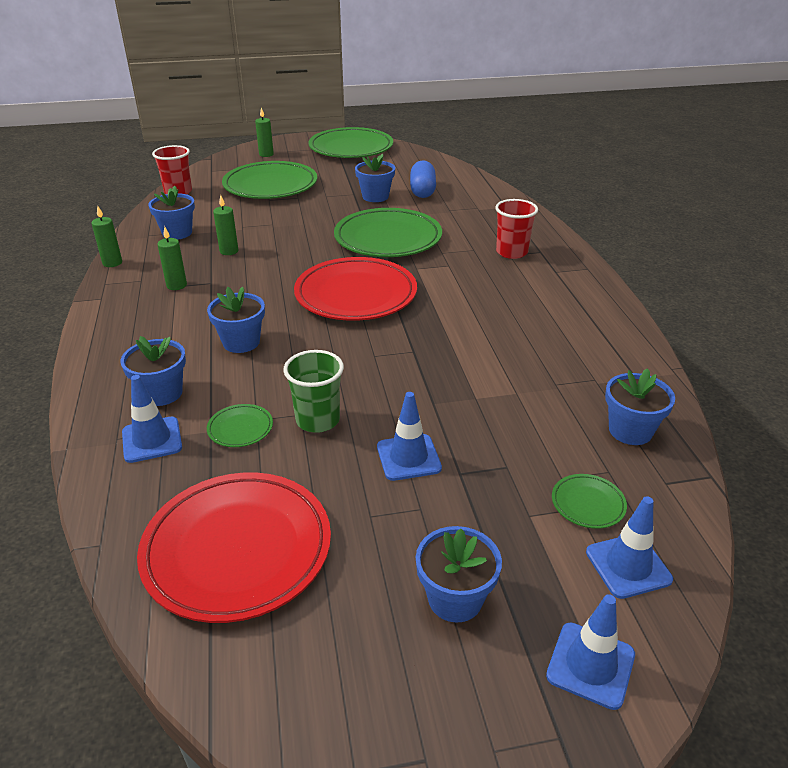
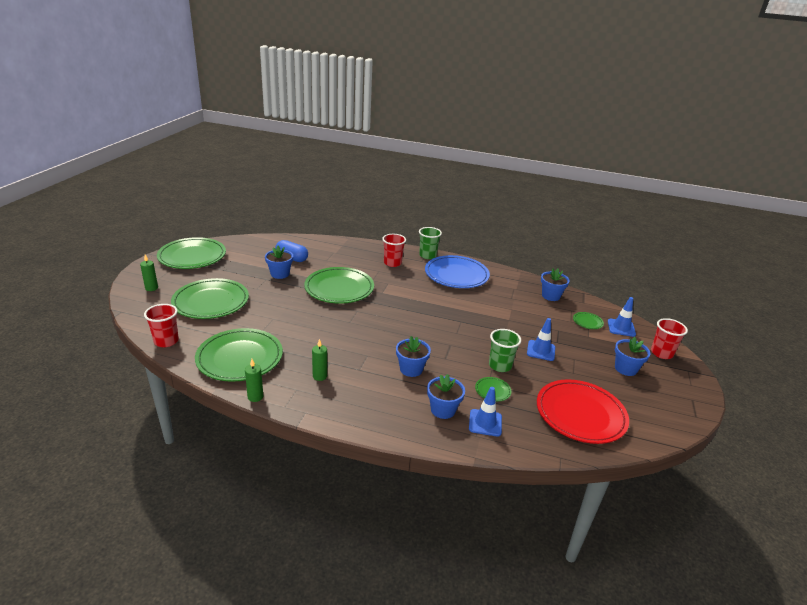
camera: 65 degrees left, 5 degrees down
blue flower pot [148,186,195,240] -> green plate [195,328,283,382]
green candle [213,195,238,255] -> none
red plate [294,257,417,321] -> none
blue traffic cone [546,594,635,710] -> red cup [651,318,688,359]
none -> green cup [419,227,442,259]
none -> blue plate [425,255,490,288]

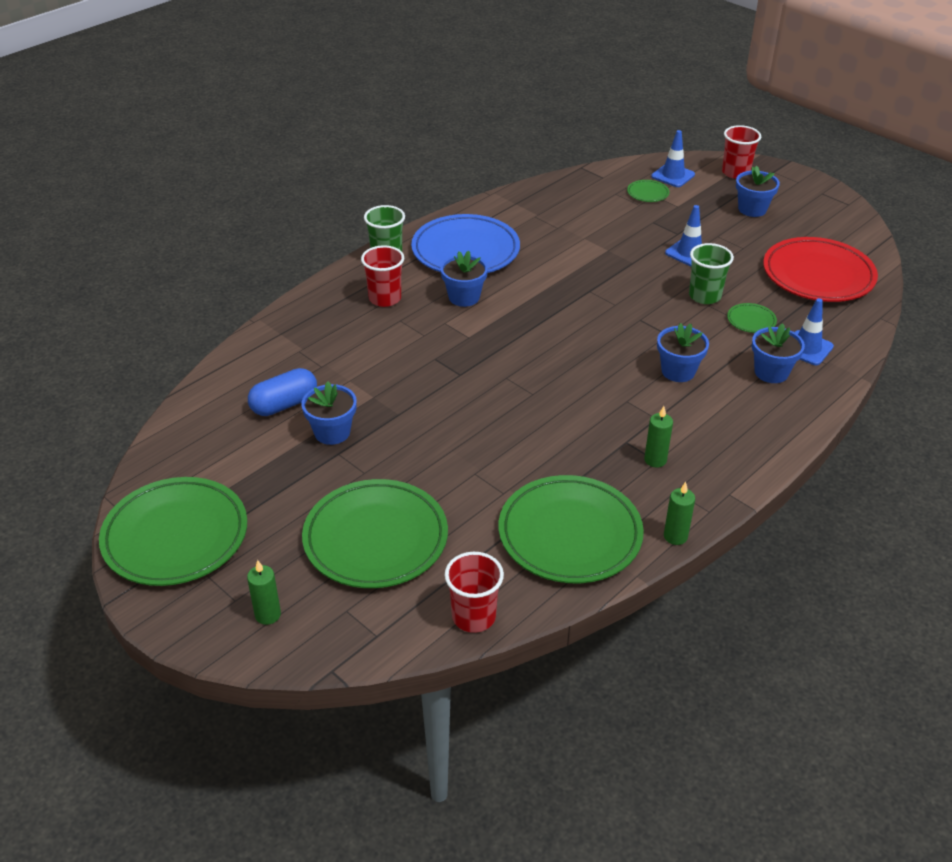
camera: 60 degrees left, 10 degrees up
green plate [304,267,374,304] -> none
blue flower pot [541,268,570,301] -> blue flower pot moved to [440,251,488,307]

